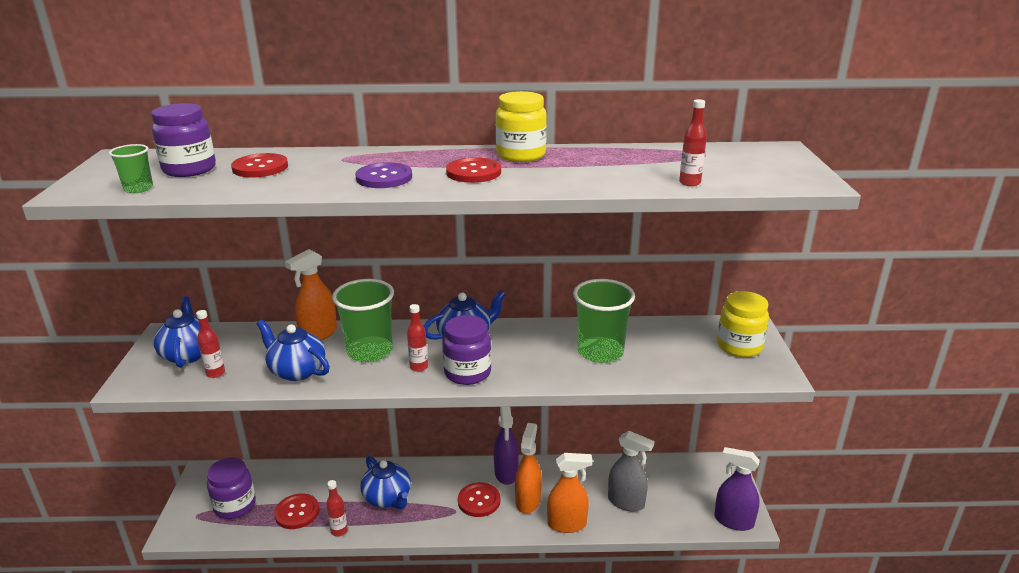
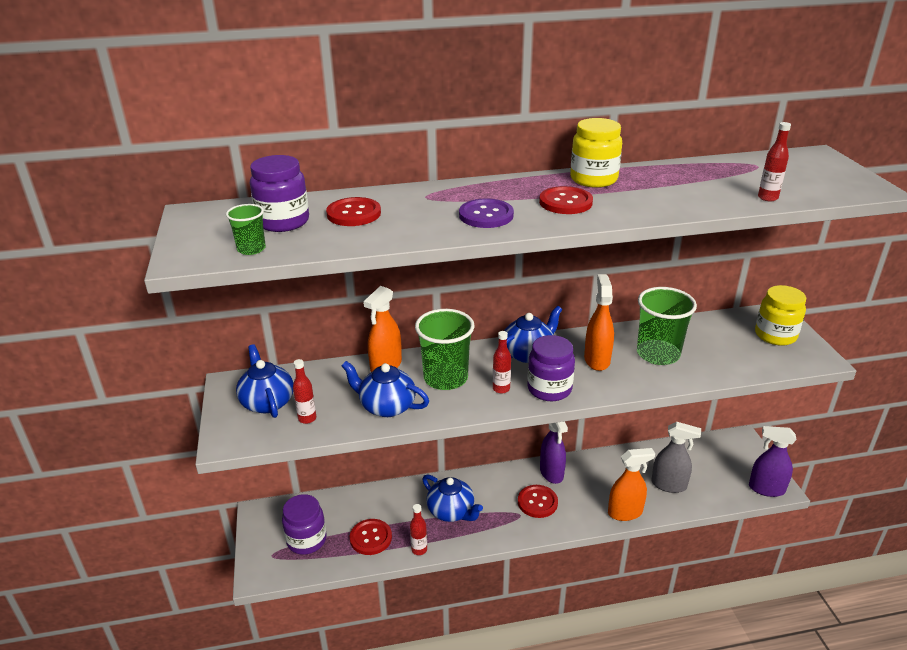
camera: 10 degrees left, 5 degrees up
orange spray bottle [515,423,542,514] -> orange spray bottle moved to [584,274,614,371]

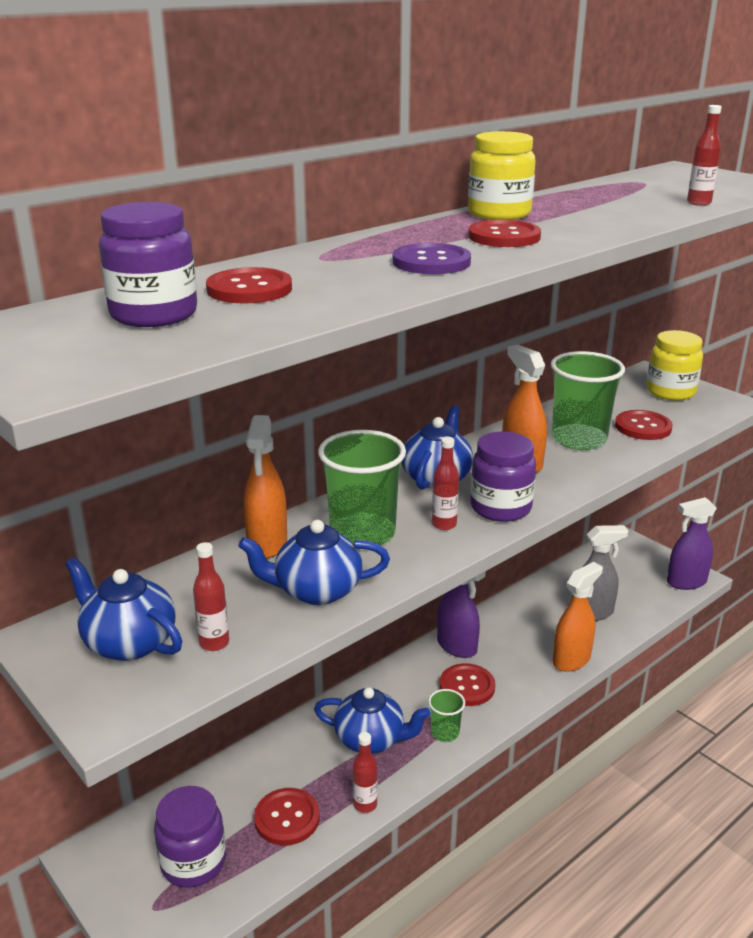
camera: 30 degrees left, 5 degrees down
green cup [226,204,266,255] -> green cup moved to [428,689,465,742]
none -> red button [615,410,673,440]

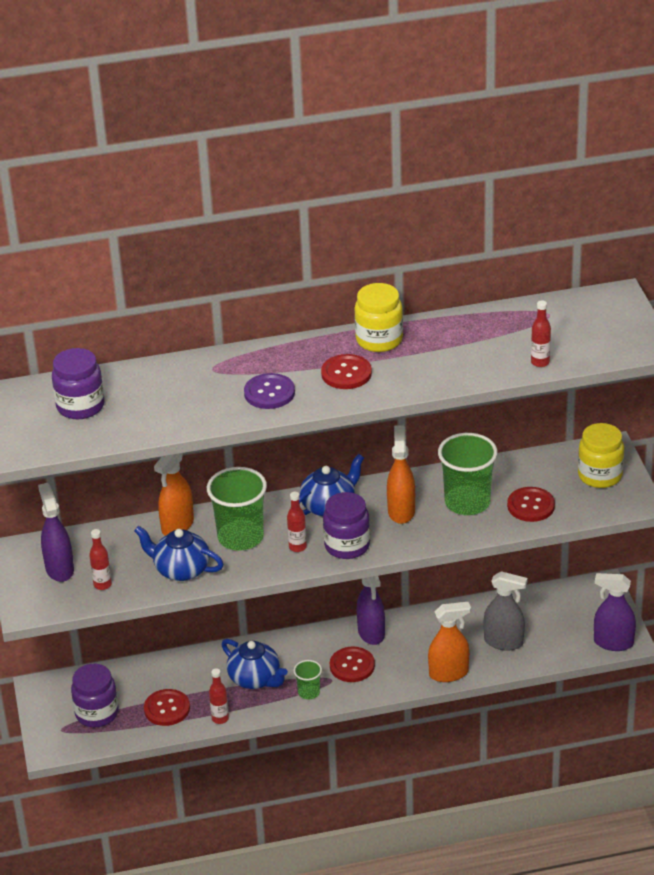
camera: 30 degrees right, 10 degrees up
blue teapot [65,557,182,661] -> purple spray bottle [38,483,74,582]
red button [206,267,292,303] -> none

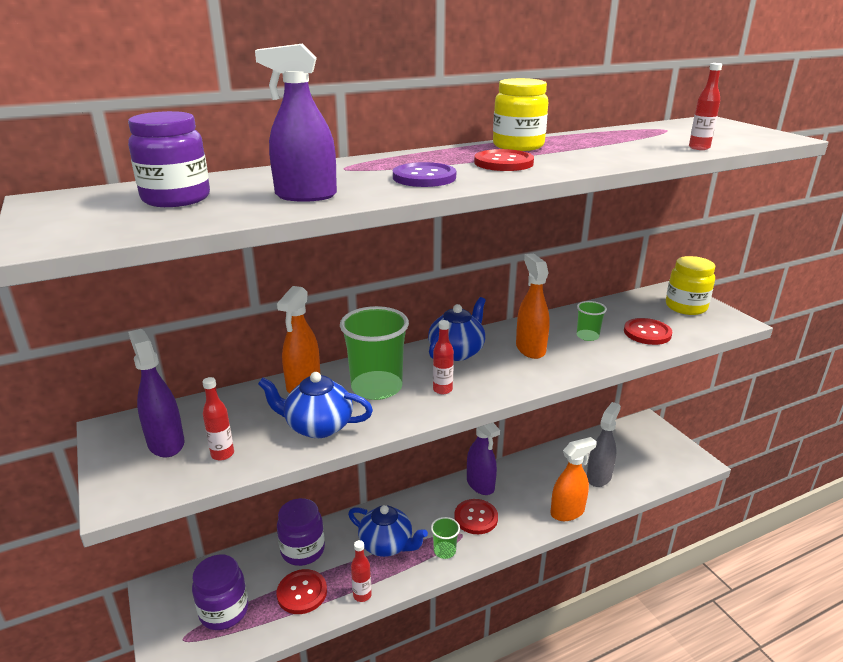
camera: 15 degrees left, 10 degrees down
purple jar [323,492,370,559] -> purple jar moved to [277,498,325,566]
green cup [438,433,498,515] -> green cup [577,301,607,341], size x0.50
grey spray bottle [484,571,528,651] -> grey spray bottle turned 60 degrees counterclockwise [587,402,621,487]
purple spray bottle [594,573,636,651] -> purple spray bottle moved to [255,43,337,202]

